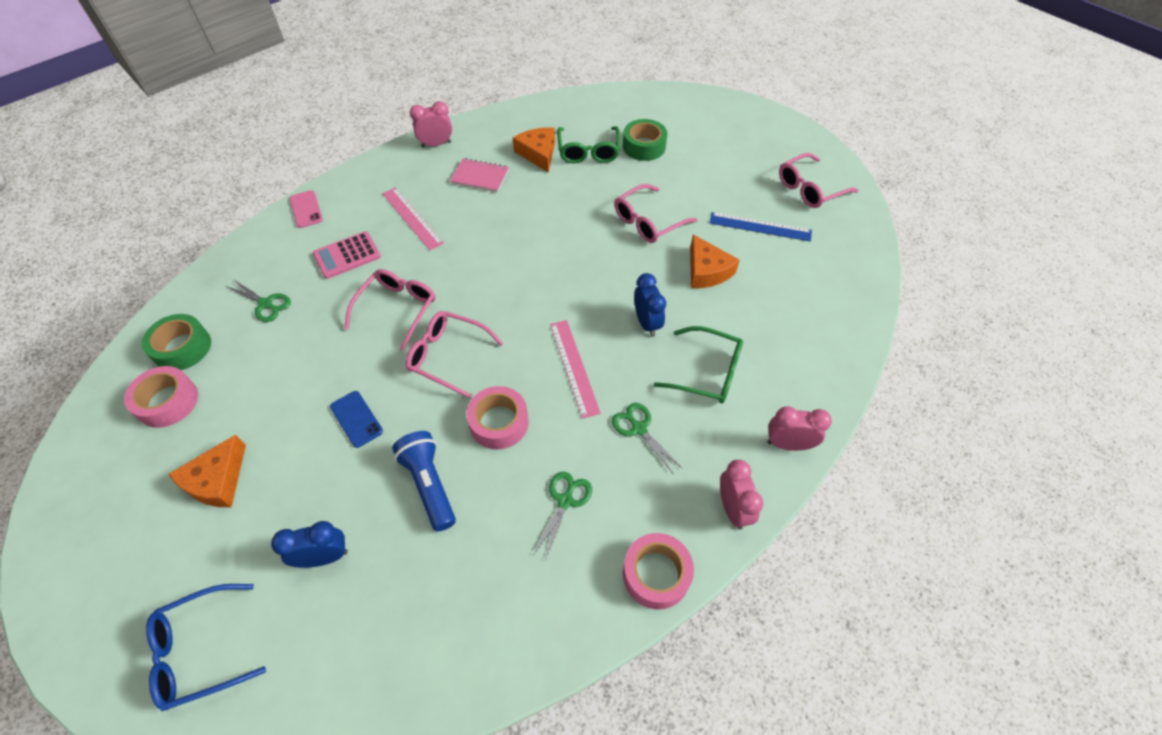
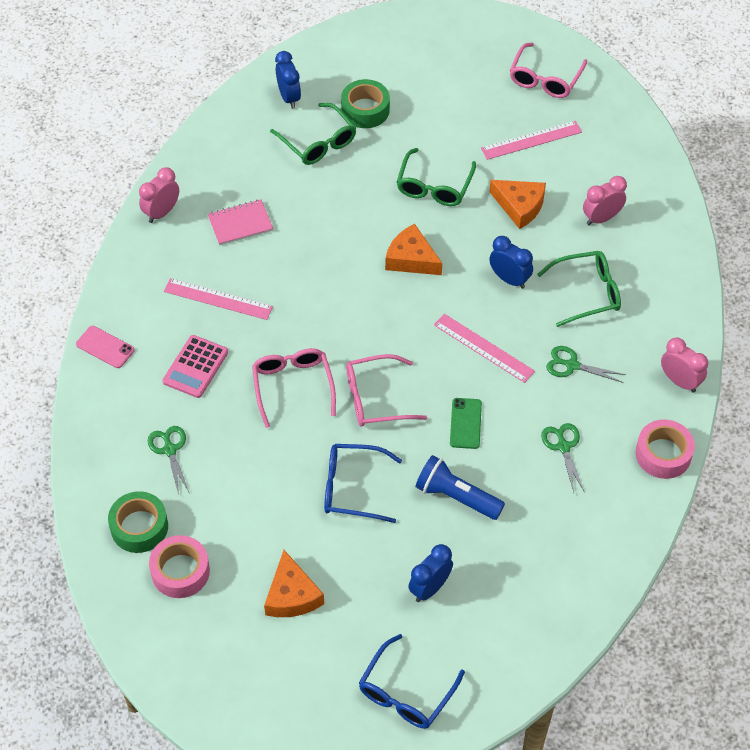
camera: 35 degrees left, 0 degrees up
green scissors [226,279,291,322] -> green scissors turned 105 degrees counterclockwise [148,426,190,495]
blue phone [330,391,383,448] -> blue glasses [324,444,402,523]
pink tape [467,386,529,449] -> green phone [450,398,482,449]
orange cheese [513,127,555,173] -> orange cheese moved to [385,224,442,275]
pink glasses [615,184,698,243] -> green glasses [397,148,476,206]
blue ruler [710,212,812,242] -> pink ruler [481,121,582,160]
pink clock [767,406,832,451] -> pink clock moved to [583,176,627,225]
none -> blue clock [275,51,301,109]

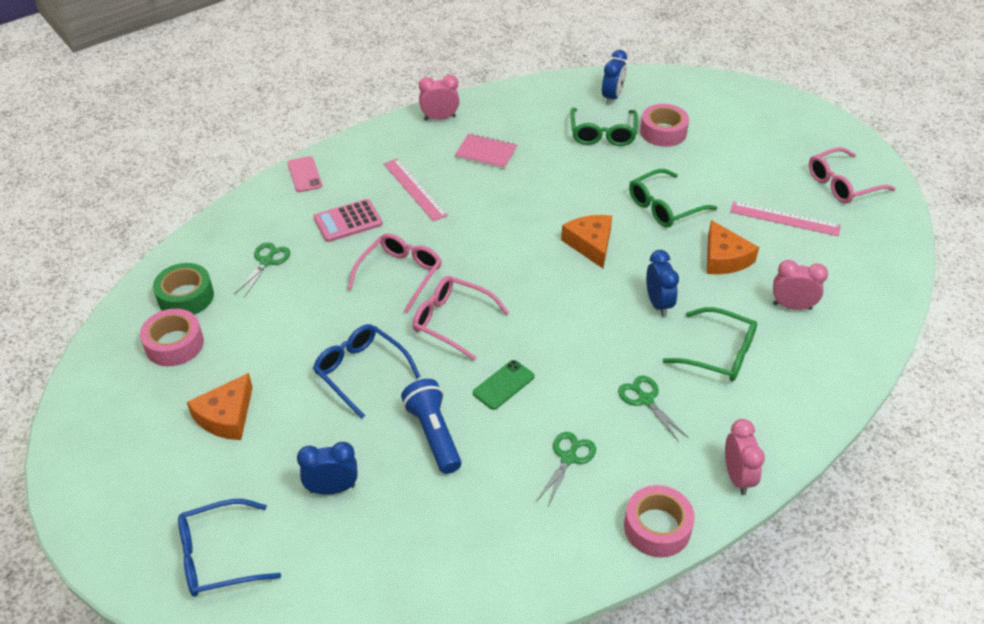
camera: 40 degrees right, 10 degrees down
green tape [341,79,390,128] -> pink tape [640,104,689,147]
pink ruler [434,314,535,383] -> none

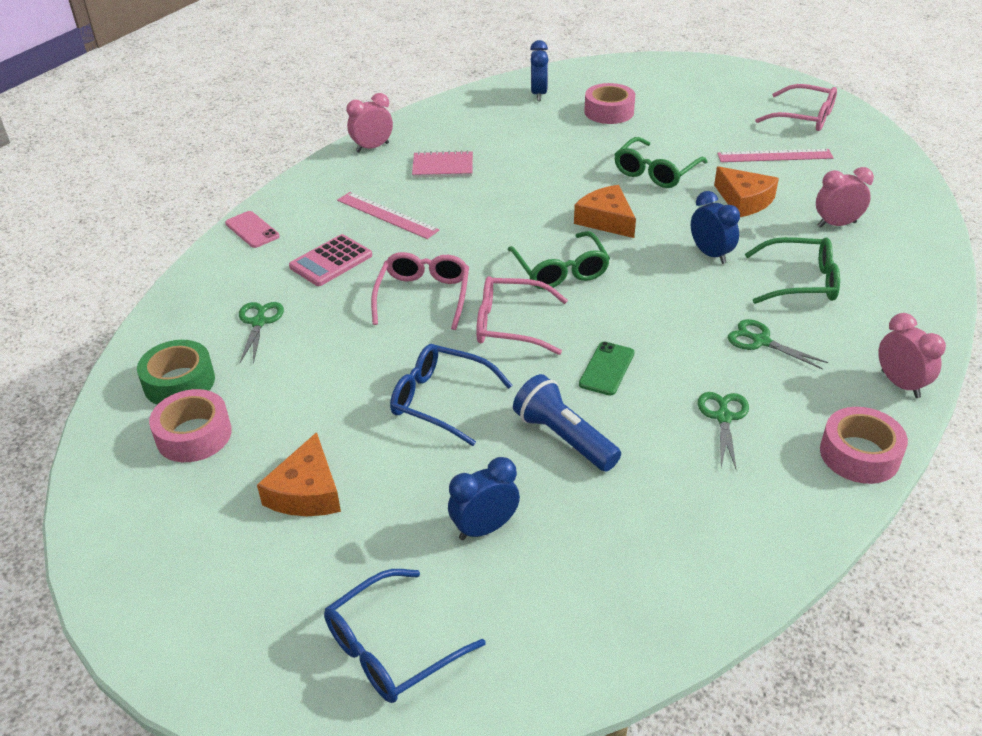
camera: 20 degrees left, 5 degrees down
green glasses [570,108,638,146] -> green glasses moved to [507,231,610,290]
pink glasses [809,147,896,203] -> pink glasses turned 105 degrees counterclockwise [755,84,837,131]

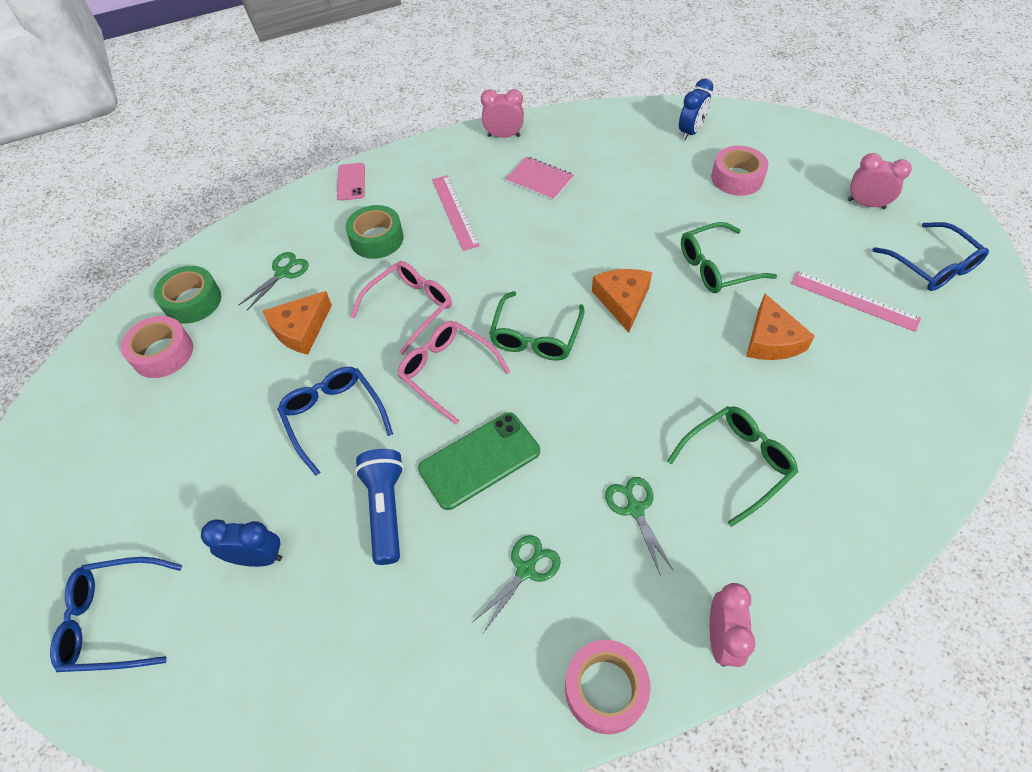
camera: 35 degrees right, 15 degrees up
orange cheese [257,432,341,516] -> orange cheese moved to [263,291,332,355]
pink calculator [289,234,372,286] -> green tape [346,205,404,259]
green phone [579,342,635,396] -> green phone [418,412,540,510], size x1.65
blue clock [691,191,740,264] -> none
green glasses [745,237,840,304] -> green glasses turned 75 degrees counterclockwise [667,406,798,527]
pink glasses [755,84,837,131] -> blue glasses [872,222,989,291]
pink clock [816,167,874,227] -> pink clock moved to [848,153,912,209]

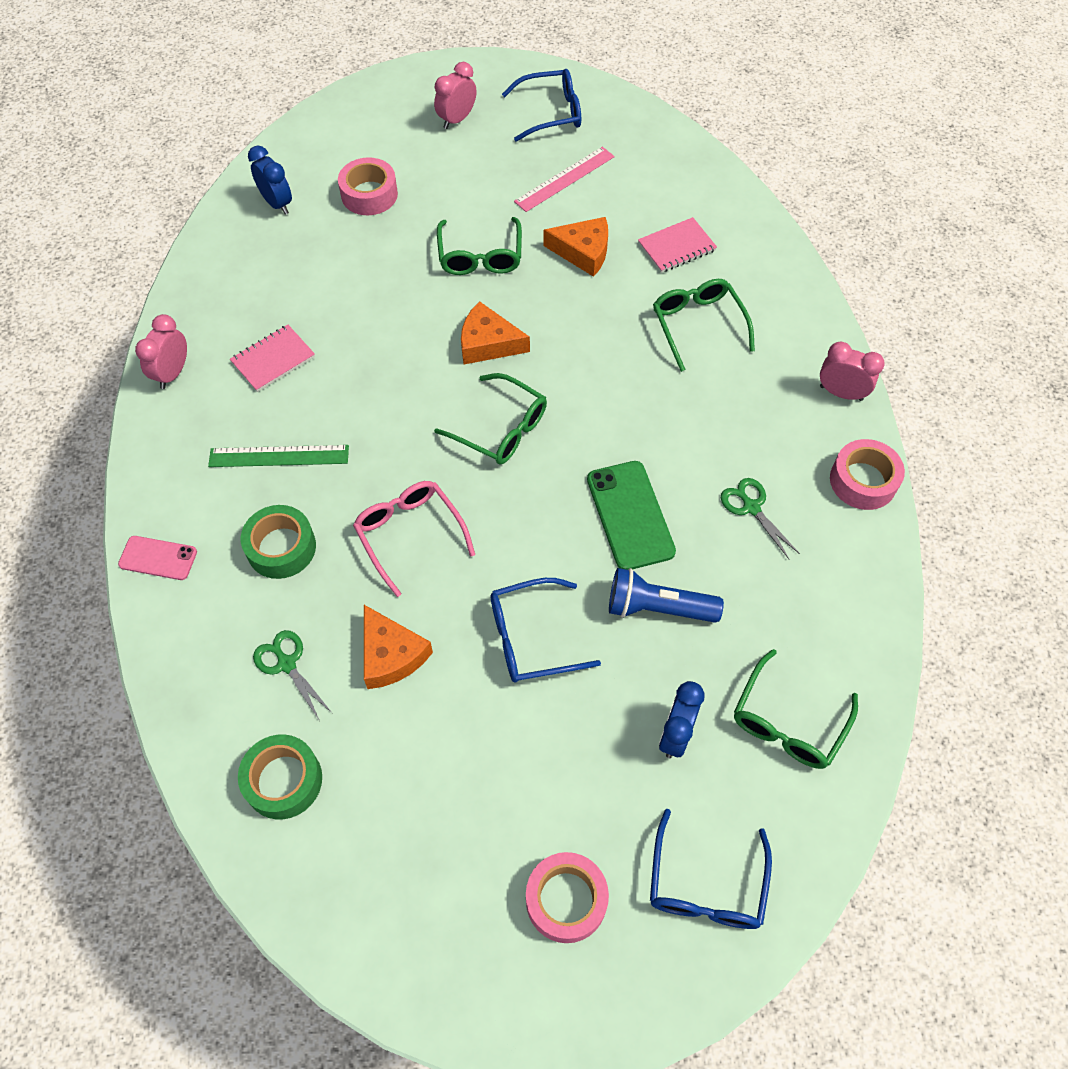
camera: 75 degrees left, 5 degrees up
pink tape [121,316,193,378] -> pink tape moved to [526,852,609,943]
pink glasses [397,321,510,424] -> none
pink ruler [432,175,480,251] -> green ruler [208,445,349,467]
green scissors [605,477,674,574] -> none
none -> pink notebook [638,217,717,273]
none -> green glasses [734,649,858,769]

